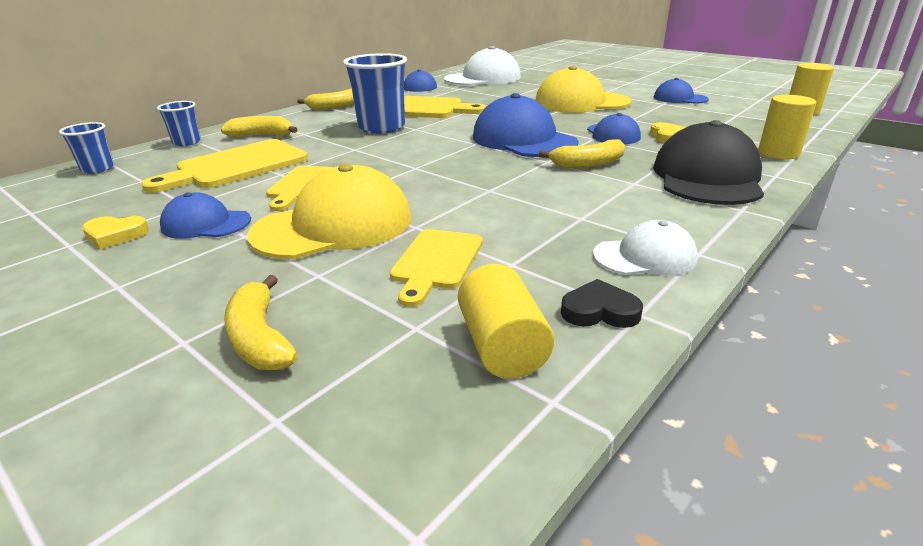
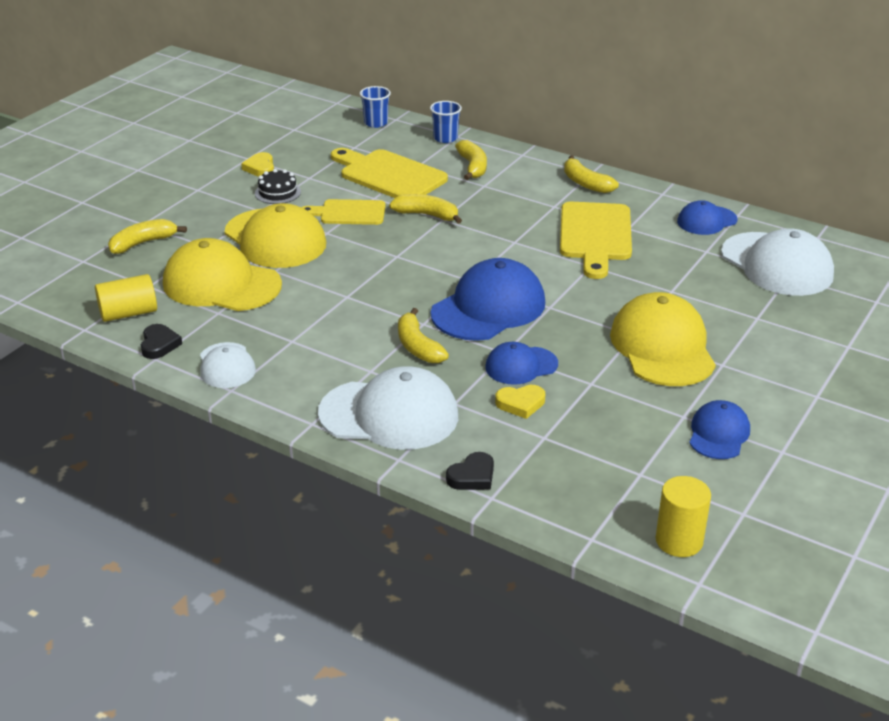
camera: 80 degrees right, 5 degrees up
blue cap [160,192,251,239] -> black cake [255,169,301,204]
blue cup [343,53,407,134] -> none
yellow cutting board [390,229,483,307] -> yellow cap [163,238,282,311]
black cap [653,120,764,205] -> white cap [318,366,458,450]
yellow cylinder [758,95,817,159] -> black heart [446,452,494,490]
none -> yellow banana [389,194,462,224]

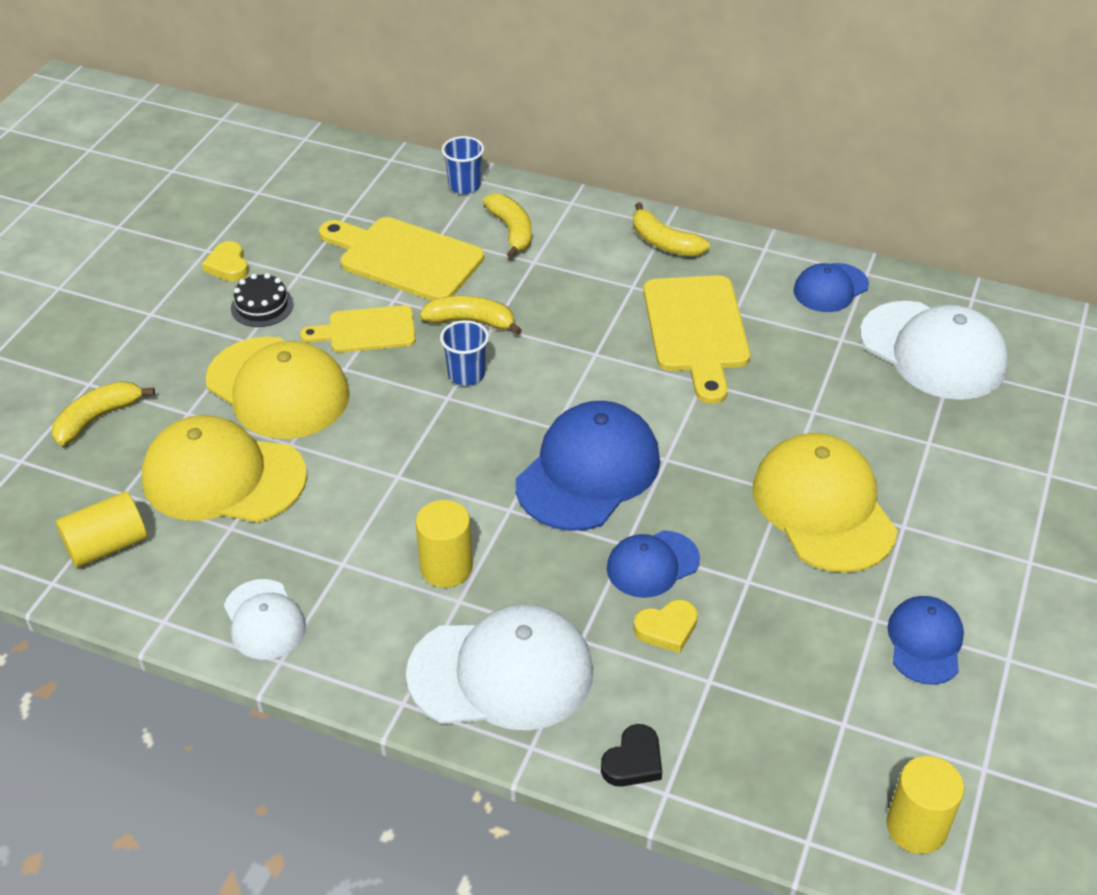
camera: 10 degrees left, 10 degrees up
black heart [141,324,182,359] -> none
blue cup [360,86,391,128] -> blue cup moved to [440,320,489,386]
yellow banana [398,308,449,363] -> none
none -> yellow cylinder [416,500,473,588]

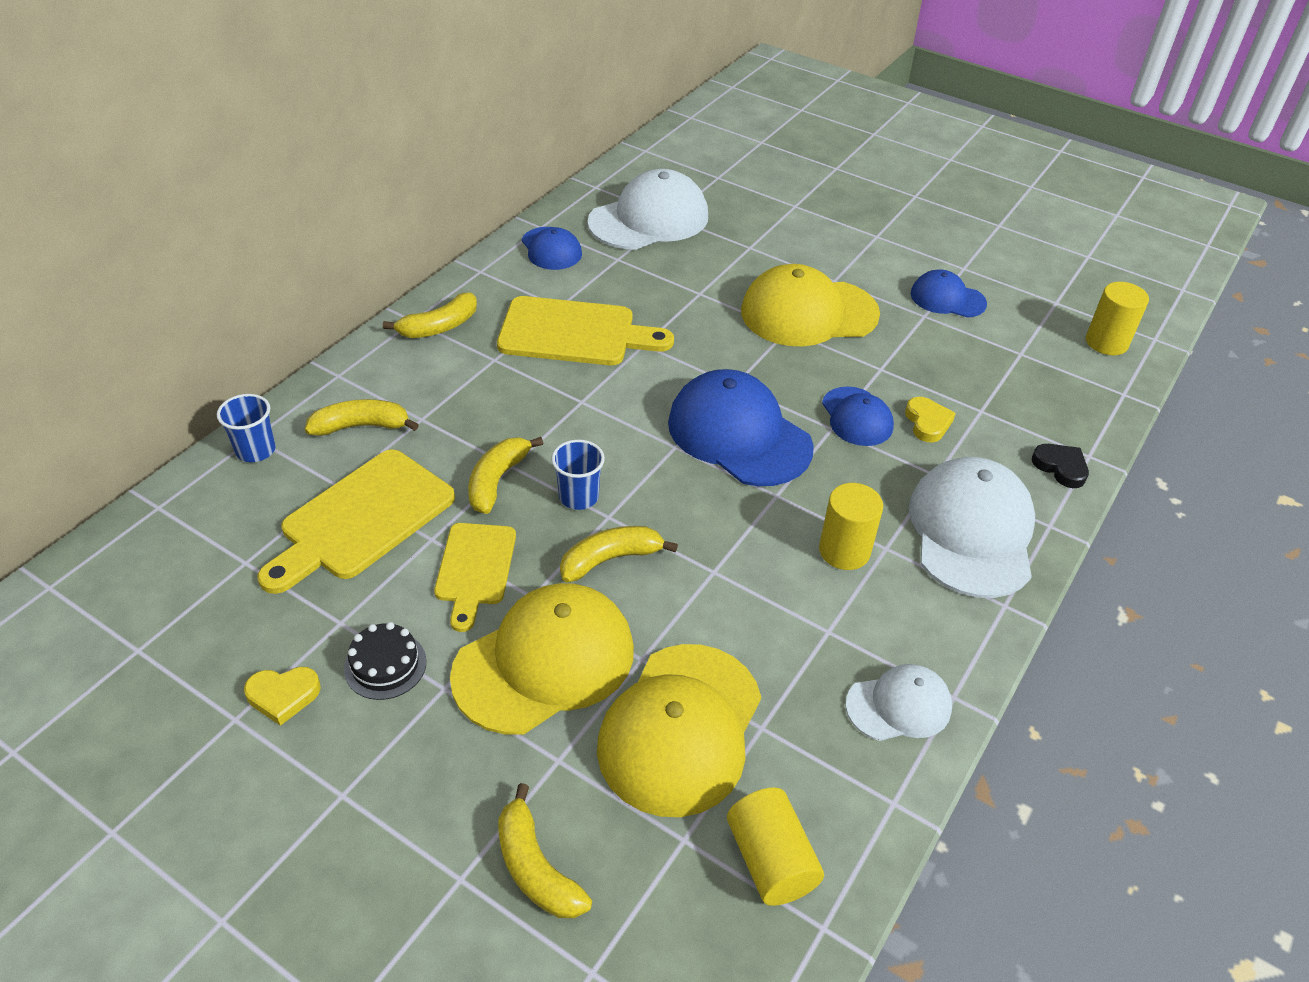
camera: 80 degrees left, 0 degrees up
none -> yellow banana [560,526,678,583]

